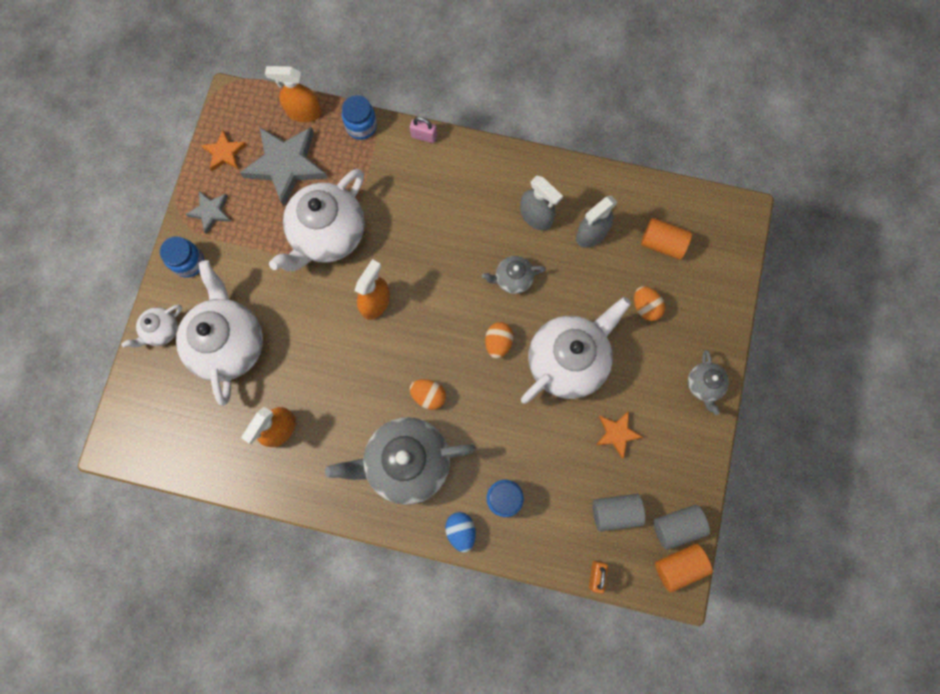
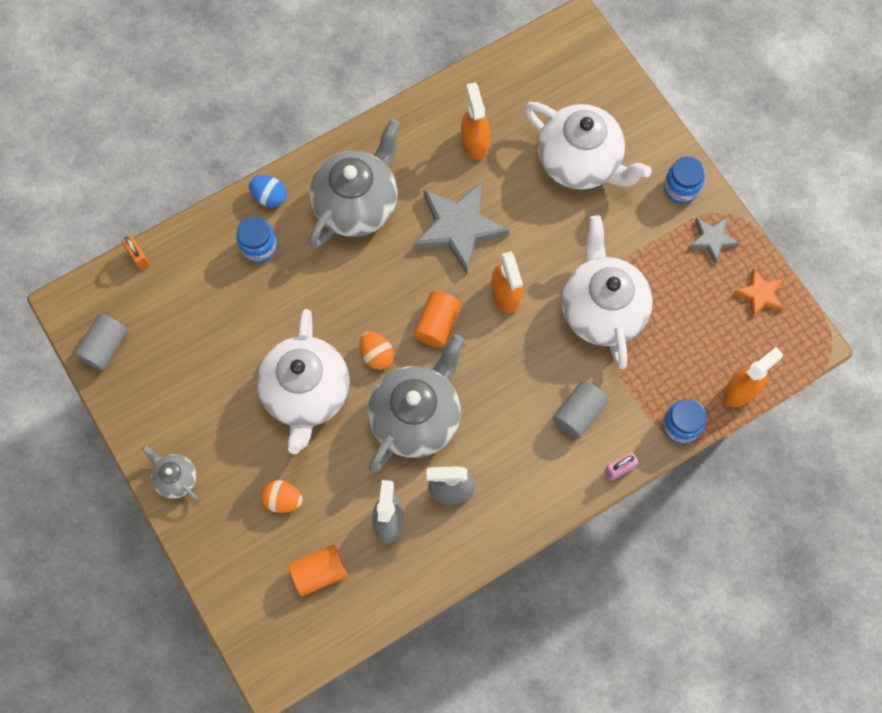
camera: 135 degrees right, 5 degrees down
white teapot [121,305,182,348] -> none
grey star [240,127,328,207] -> grey star moved to [414,182,509,274]
orange egg [410,379,446,410] -> none
grey teapot [482,256,546,294] -> grey teapot [368,335,464,472], size x2.08
grey cylinder [593,494,645,532] -> grey cylinder moved to [553,381,608,439]
orange star [596,411,643,459] -> none
orange cylinder [655,544,713,593] -> orange cylinder moved to [413,291,461,347]

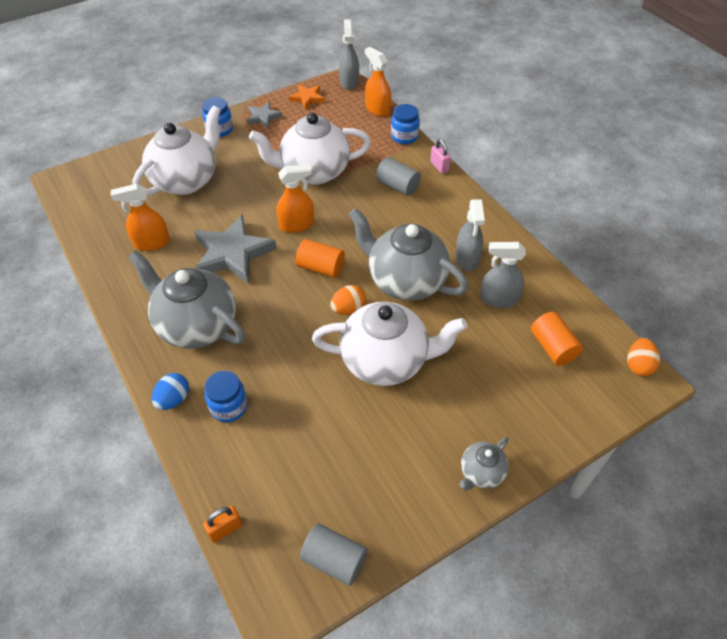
camera: 90 degrees left, 20 degrees down
orange egg [260,480,303,513] -> orange egg moved to [627,338,660,376]
none -> grey spray bottle [339,19,359,90]

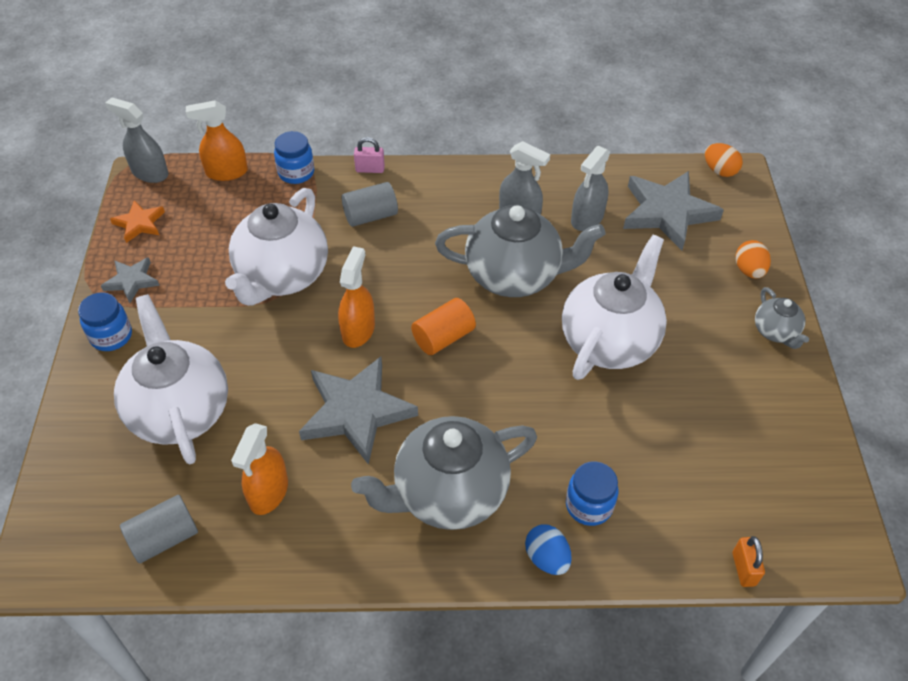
camera: 60 degrees left, 0 degrees up
grey cylinder [300,523,367,586] -> grey cylinder moved to [120,495,198,564]
orange egg [331,285,366,315] -> orange egg moved to [736,240,771,278]
grey teapot [349,208,468,301] -> grey teapot turned 150 degrees counterclockwise [435,205,605,297]
orange cylinder [531,312,583,366] -> grey star [623,171,724,251]

